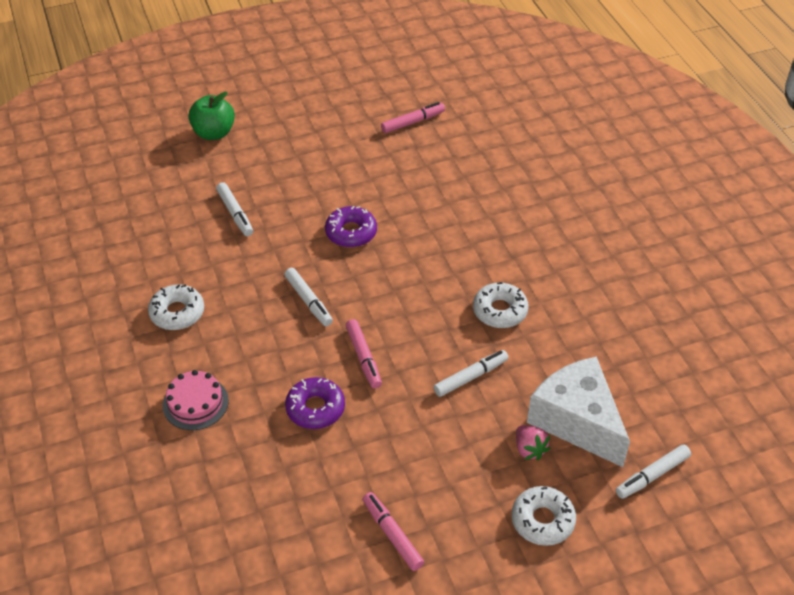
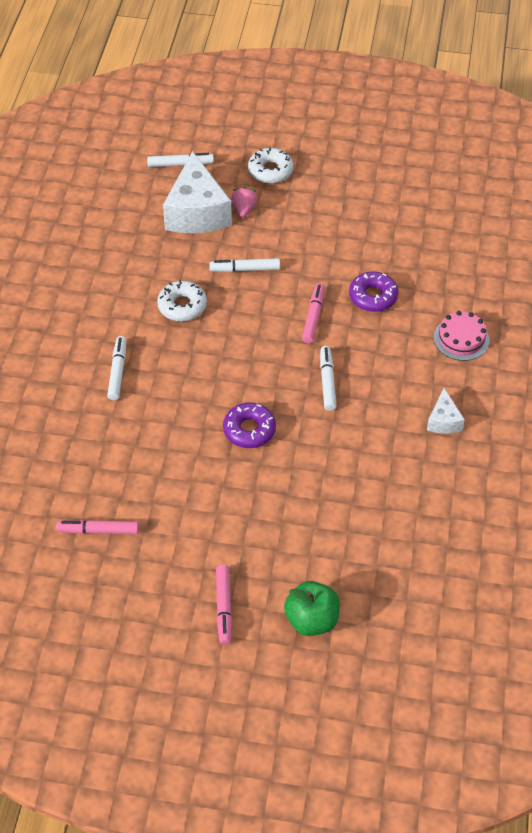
camera: 150 degrees left, 5 degrees up
white donut [148,284,204,330] -> white cheese [427,388,465,434]
white marker [216,182,253,236] -> white marker moved to [107,336,126,400]
pink marker [363,492,424,571] -> pink marker moved to [216,565,232,645]

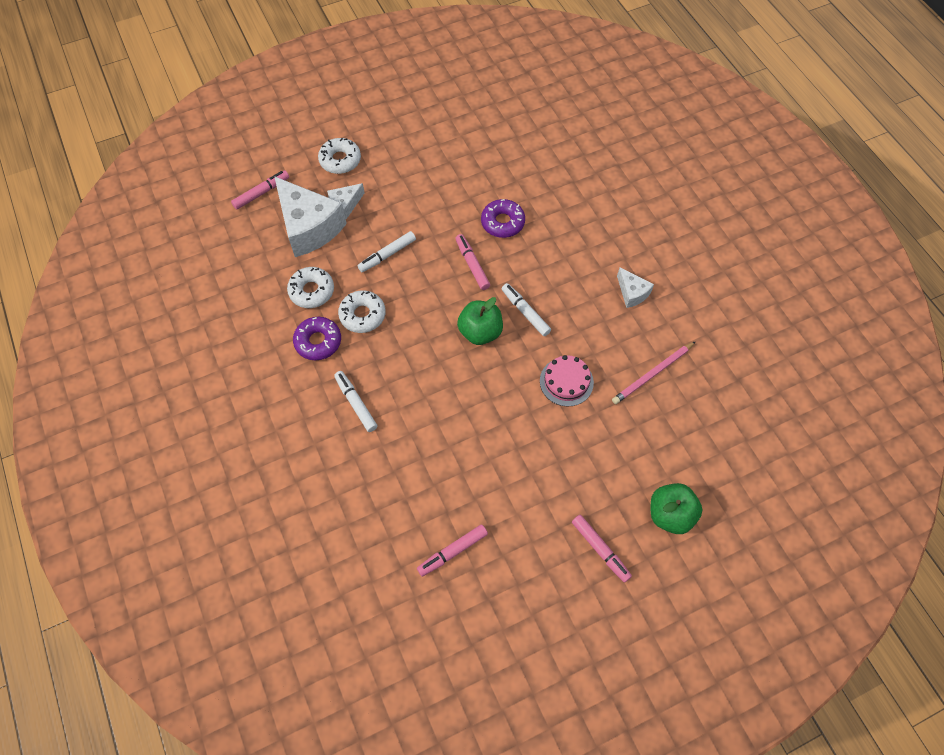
camera: 35 degrees left, 10 degrees up
white marker [147,153,214,167] -> pink marker [231,170,289,210]
purple donut [223,402,276,448] -> purple donut moved to [293,317,341,360]
pink strawberry [231,187,257,217] -> white cheese [327,183,364,219]
pink cake [434,311,490,361] -> pink cake moved to [540,355,594,407]
none -> white donut [287,267,334,308]
none -> green apple [457,297,503,345]
none -> pink pencil [612,341,696,404]

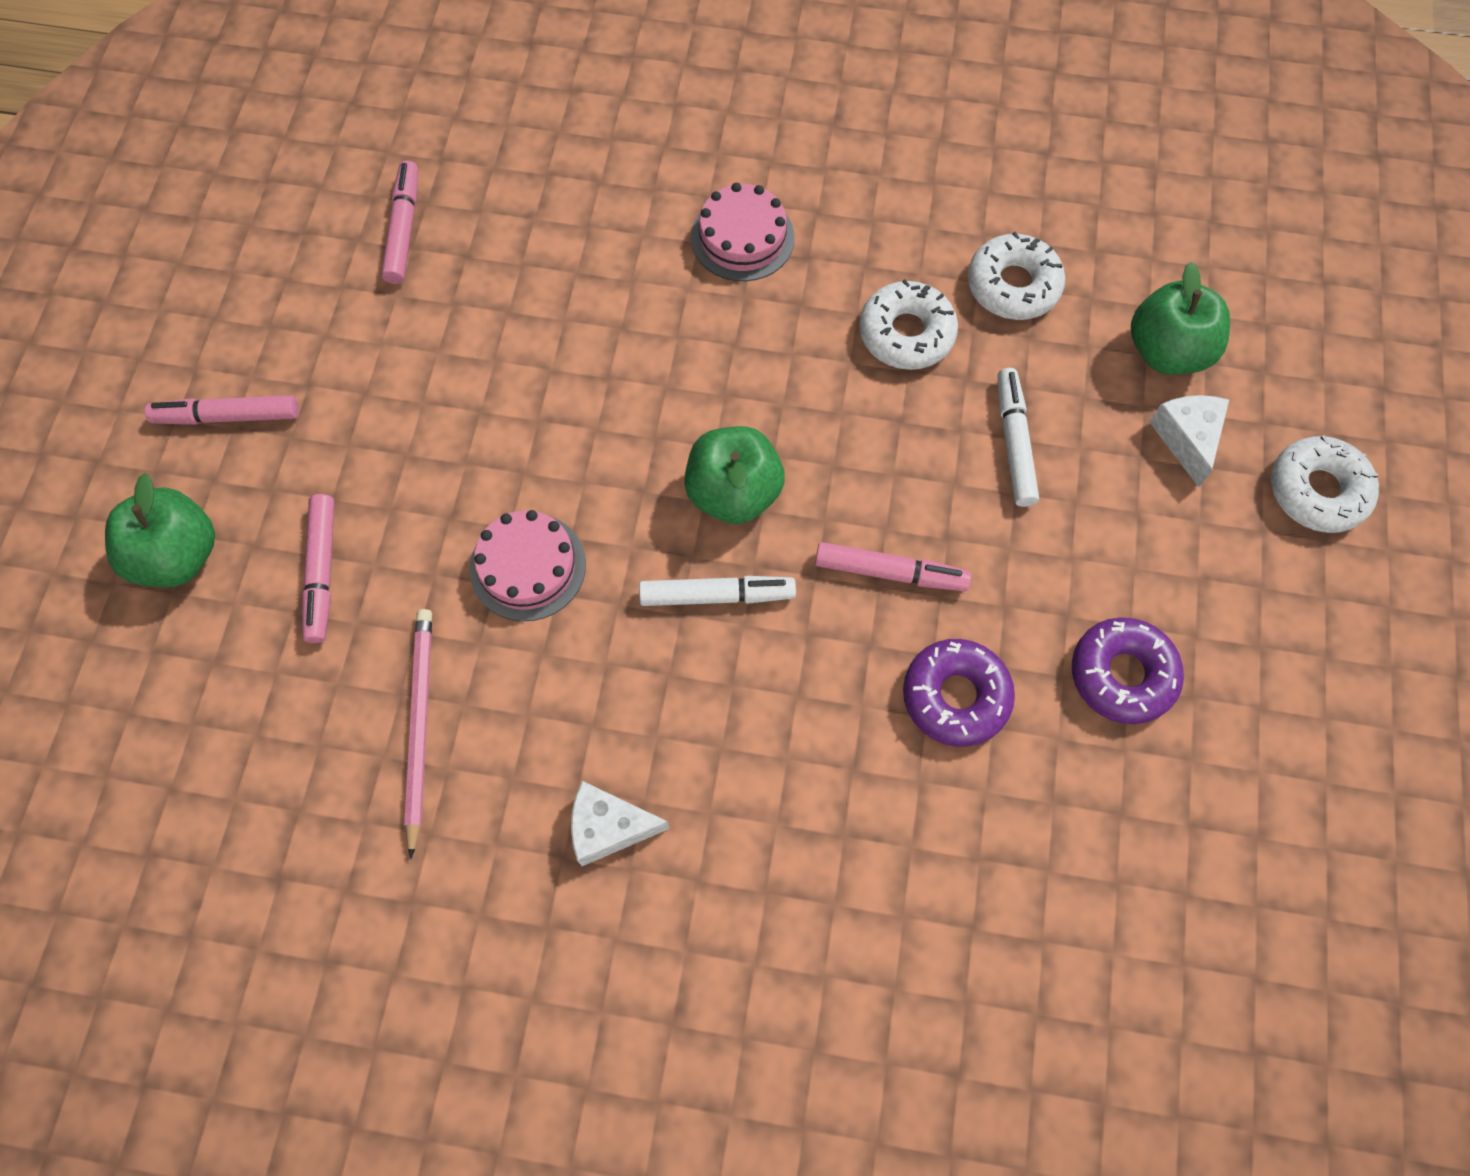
camera: 125 degrees right, 5 degrees up
pink marker [231,170,289,210] -> pink marker moved to [302,494,334,643]
white cheese [274,176,347,257] -> green apple [1131,262,1230,374]
purple donut [293,317,341,360] -> purple donut moved to [1072,617,1184,724]
white marker [334,371,377,432] -> pink cake [691,183,795,281]

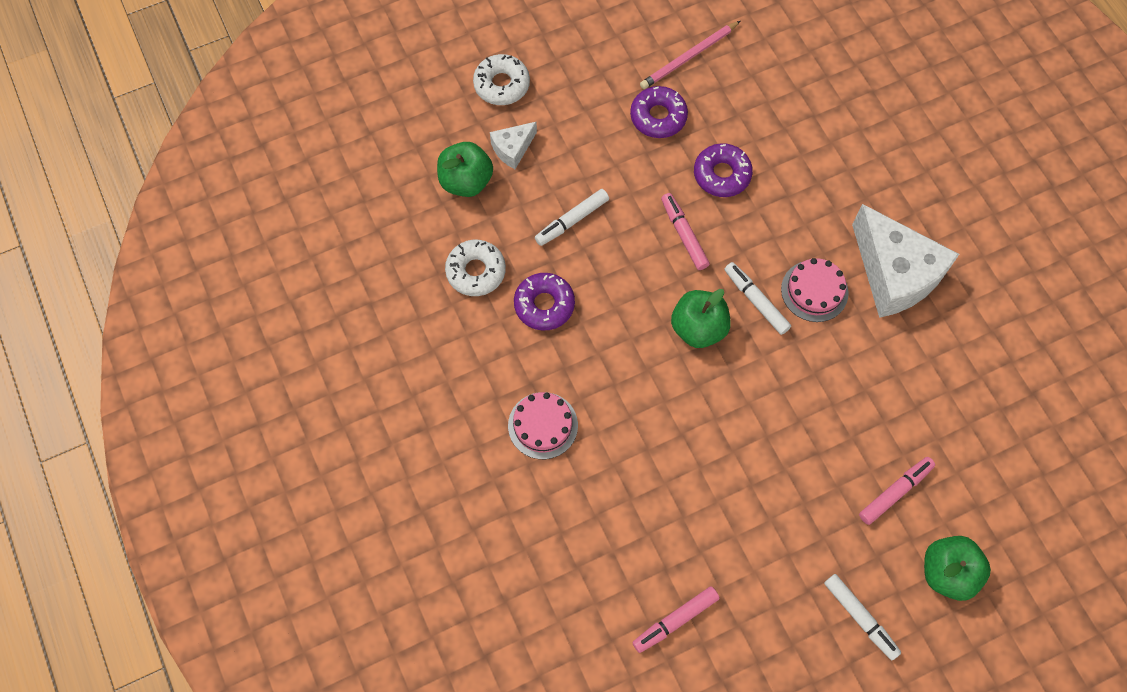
camera: 125 degrees left, 0 degrees up
pink marker [145,395,299,425] -> white marker [824,574,901,660]
pink pencil [404,609,432,859] -> pink pencil moved to [640,21,740,89]
pink cake [470,510,586,621] -> pink cake moved to [781,258,849,322]
white cheese [571,781,670,866] -> white cheese [852,204,959,318], size x2.09
white donut [859,279,958,370] -> purple donut [514,273,575,330]

